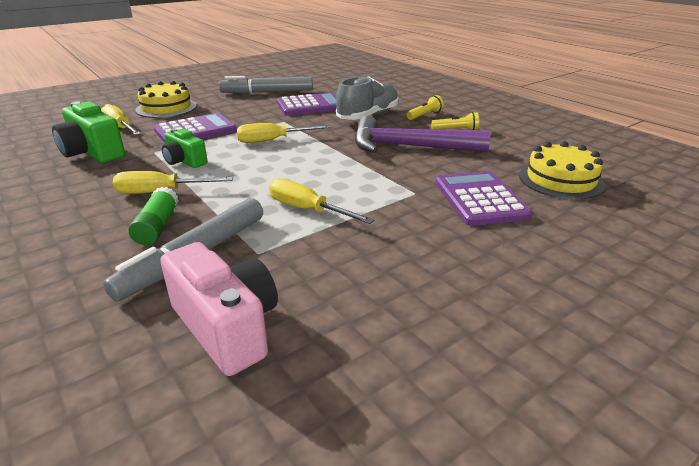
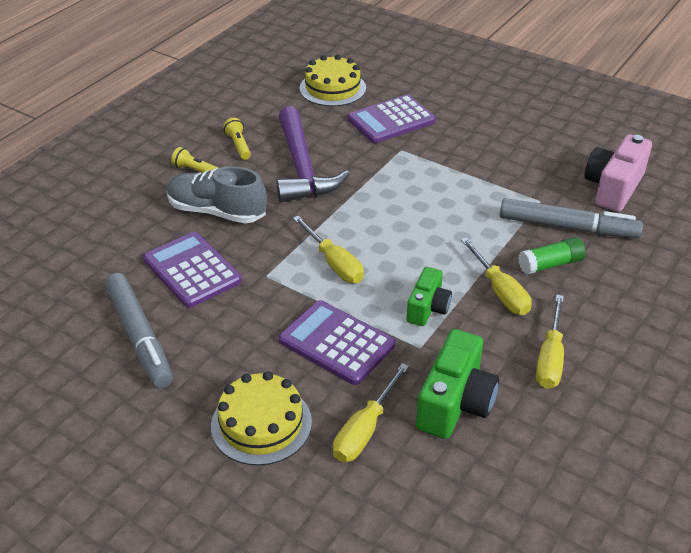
camera: 110 degrees left, 10 degrees up
yellow screwdriver [269,178,375,224] -> yellow screwdriver moved to [536,295,564,389]

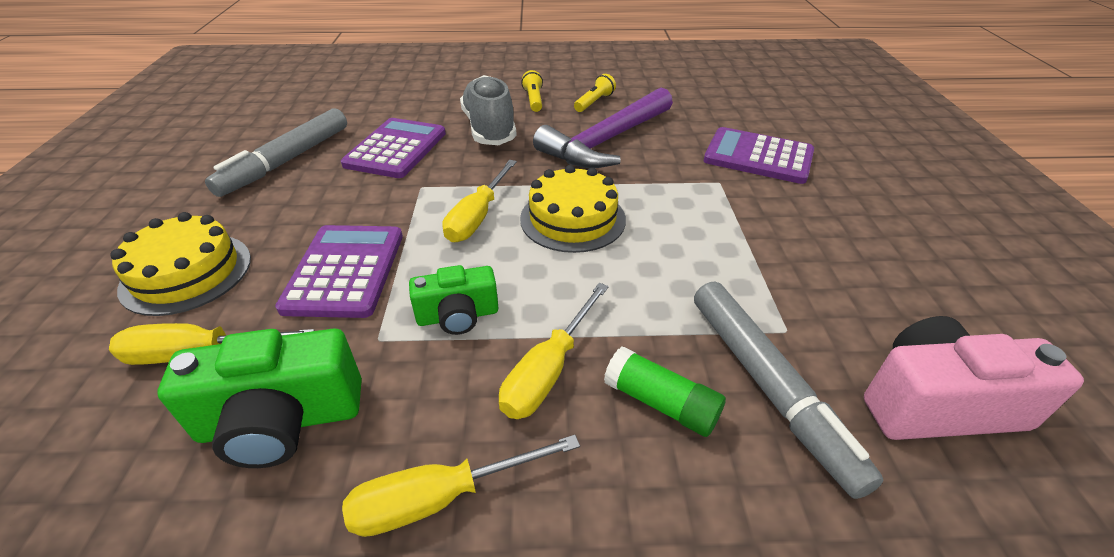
camera: 55 degrees right, 0 degrees up
yellow cake [299,55,366,106] -> yellow cake moved to [520,165,626,253]

